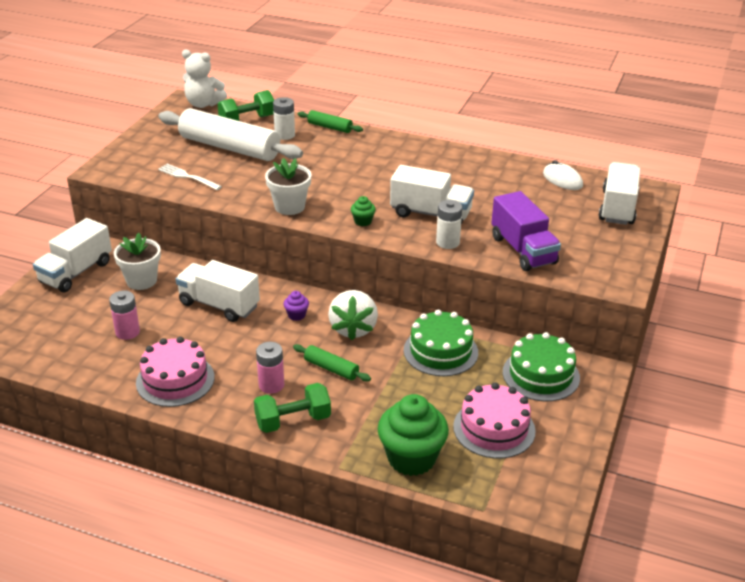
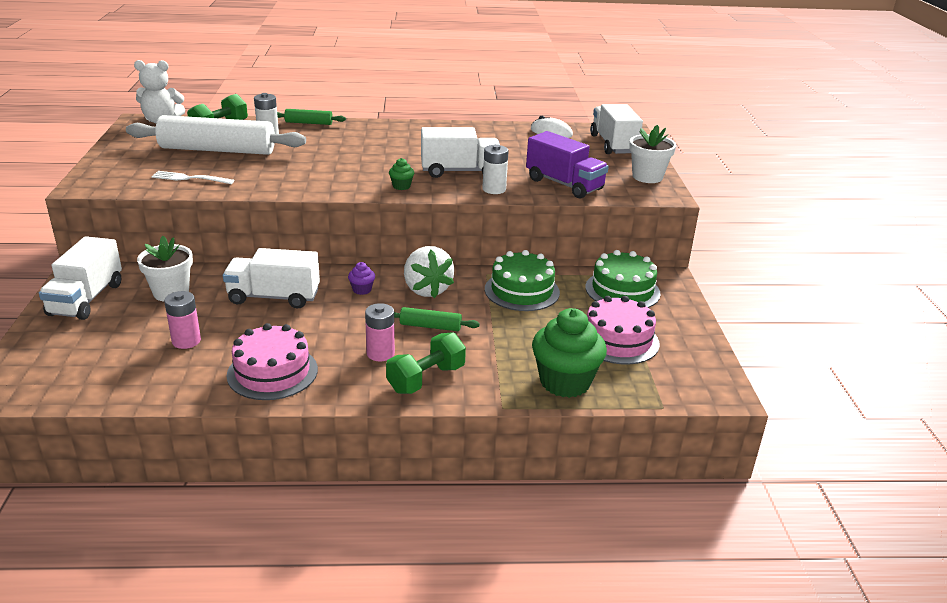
camera: 25 degrees left, 5 degrees down
white flower pot [265,158,312,215] -> white flower pot moved to [629,125,676,183]

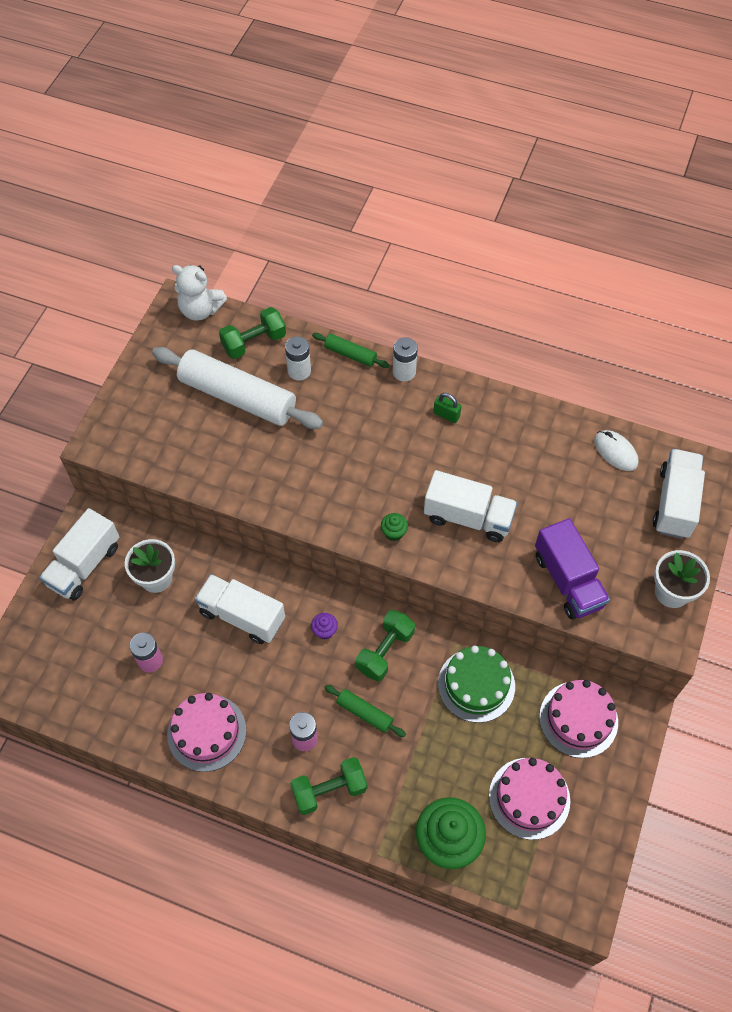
camera: 25 degrees right, 30 degrees up
white fork [151,171,234,184] -> none
white strawberry [404,246,454,298] -> green dumbbell [356,610,415,681]
white battery [482,144,509,194] -> white battery moved to [393,337,418,382]
green cake [585,250,661,308] -> pink cake [539,680,618,758]
none -> green padlock [433,393,462,423]

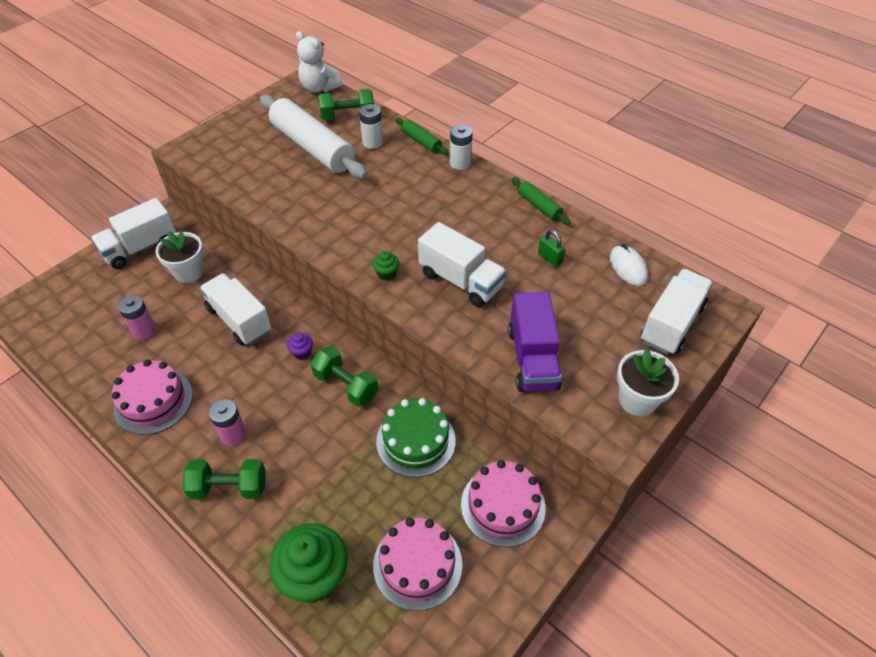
camera: 20 degrees right, 10 degrees down
green rolling pin [324,685,406,737] -> green rolling pin moved to [511,178,571,225]
green dumbbell [356,610,415,681] -> green dumbbell turned 75 degrees clockwise [310,346,378,407]
green padlock [433,393,462,423] -> green padlock moved to [538,230,565,267]

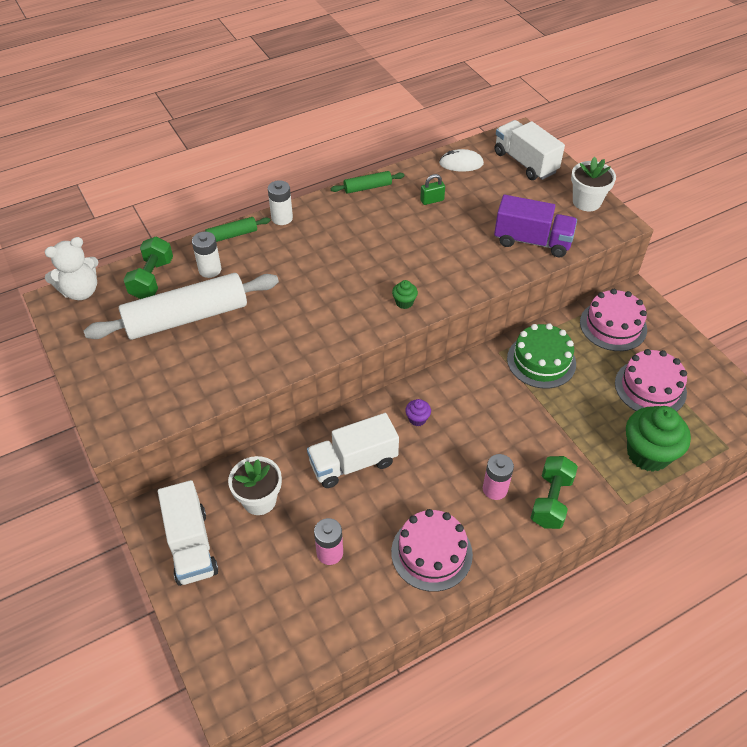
camera: 70 degrees left, 0 degrees up
green dumbbell [310,346,378,407] -> none
white truck [418,222,507,307] -> none

